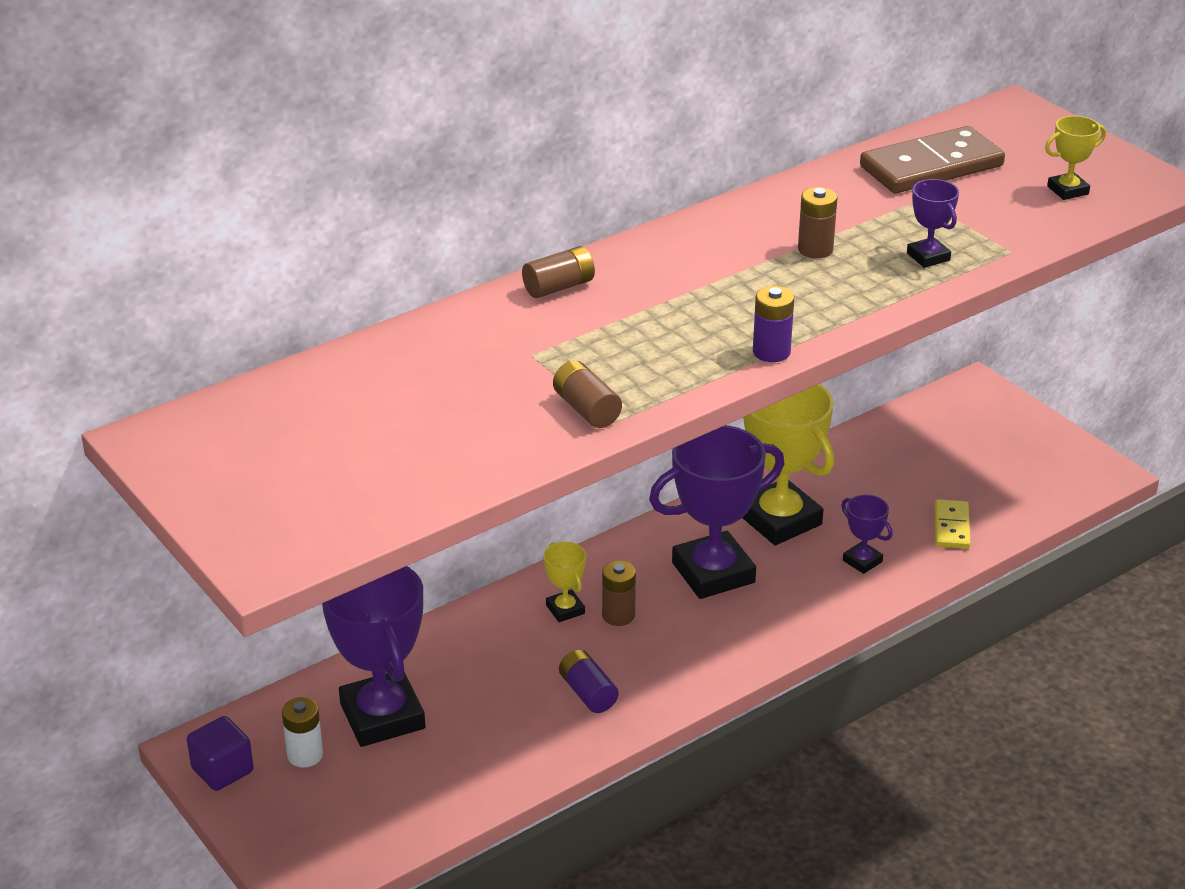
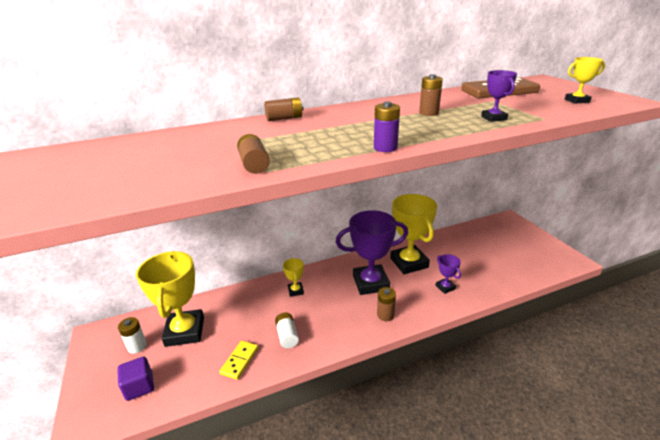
camera: 15 degrees right, 5 degrees down
purple cube [187,716,254,791] -> purple cube moved to [117,357,154,401]
purple trophy [322,566,425,747] -> yellow trophy [136,251,204,347]
purple battery [559,649,619,713] -> white battery [275,312,299,348]
brown battery [602,560,636,626] -> brown battery moved to [377,287,396,321]
yellow domino [934,499,971,549] -> yellow domino moved to [219,340,258,380]

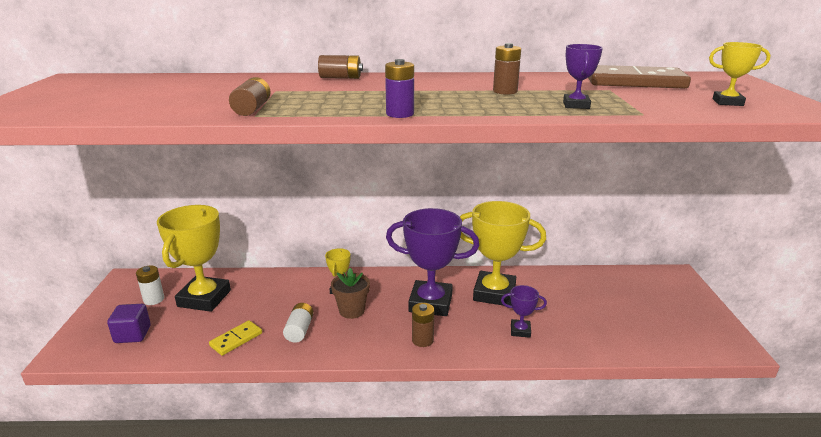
camera: 20 degrees right, 5 degrees down
yellow trophy [390,194,437,274] -> yellow trophy turned 75 degrees counterclockwise [460,201,546,306]
purple trophy [435,254,461,294] -> purple trophy turned 75 degrees counterclockwise [501,285,547,338]
none -> brown flower pot [331,268,370,319]

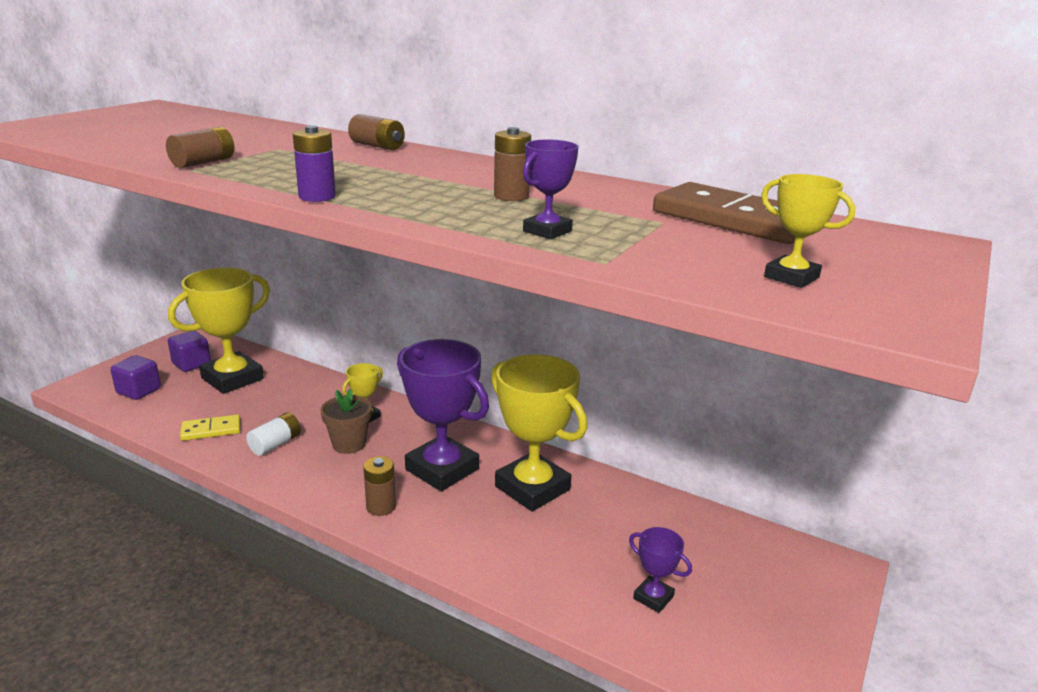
camera: 30 degrees right, 0 degrees up
white battery [136,265,164,305] -> purple cube [168,331,211,372]
purple trophy [501,285,547,338] -> purple trophy moved to [629,527,692,613]

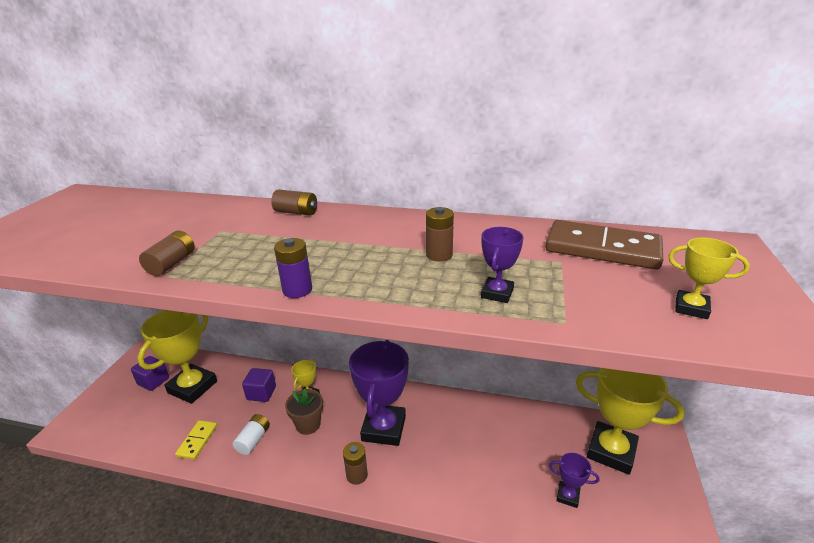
camera: 15 degrees left, 5 degrees up
purple cube [110,355,161,400] -> purple cube moved to [242,368,276,402]
yellow domino [180,414,240,441] -> yellow domino turned 45 degrees counterclockwise [175,420,217,460]
purple trophy [397,339,489,491] -> purple trophy turned 75 degrees clockwise [349,340,409,446]
yellow trophy [491,354,587,511] -> yellow trophy moved to [576,368,685,475]

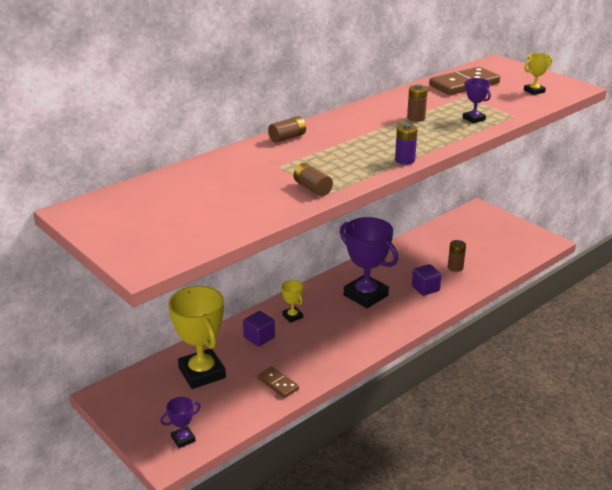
camera: 55 degrees left, 0 degrees up
purple cube [131,356,169,391] -> purple cube moved to [412,264,442,296]
yellow domino [175,420,217,460] -> brown domino [257,366,299,398]
white battery [233,414,270,455] -> none
brown flower pot [285,389,323,435] -> none
brown battery [343,442,368,485] -> brown battery moved to [448,240,466,272]
purple trophy [549,453,599,508] -> purple trophy moved to [160,397,201,448]
yellow trophy [576,368,685,475] -> none

